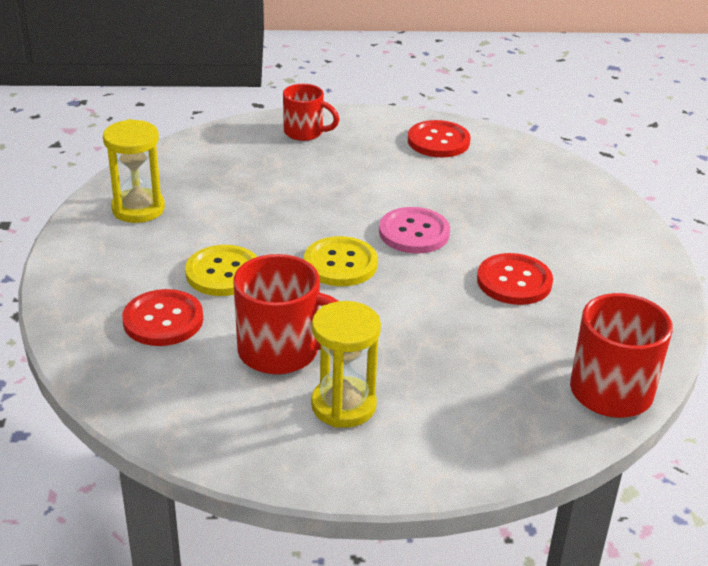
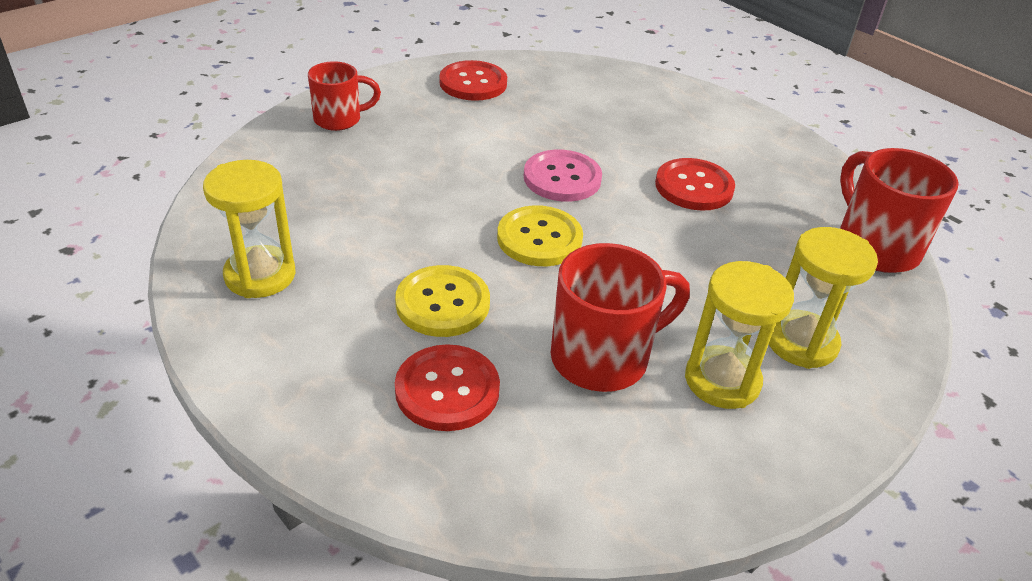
camera: 40 degrees left, 5 degrees up
none -> yellow hourglass [769,227,878,369]

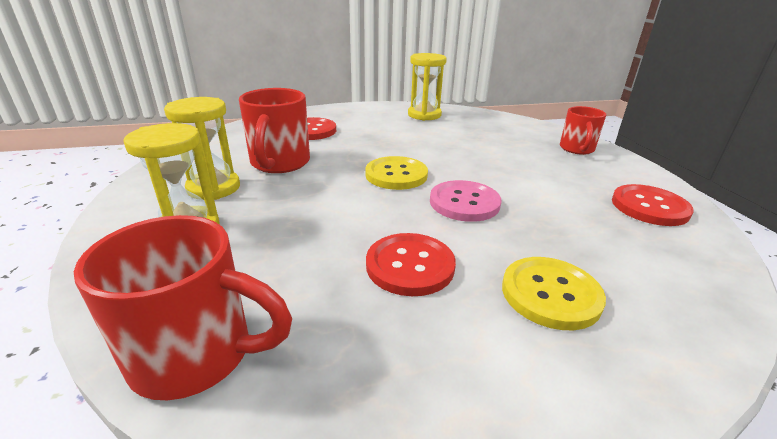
camera: 120 degrees right, 10 degrees down
yellow button [395,265,490,337] -> yellow button moved to [502,257,606,330]

